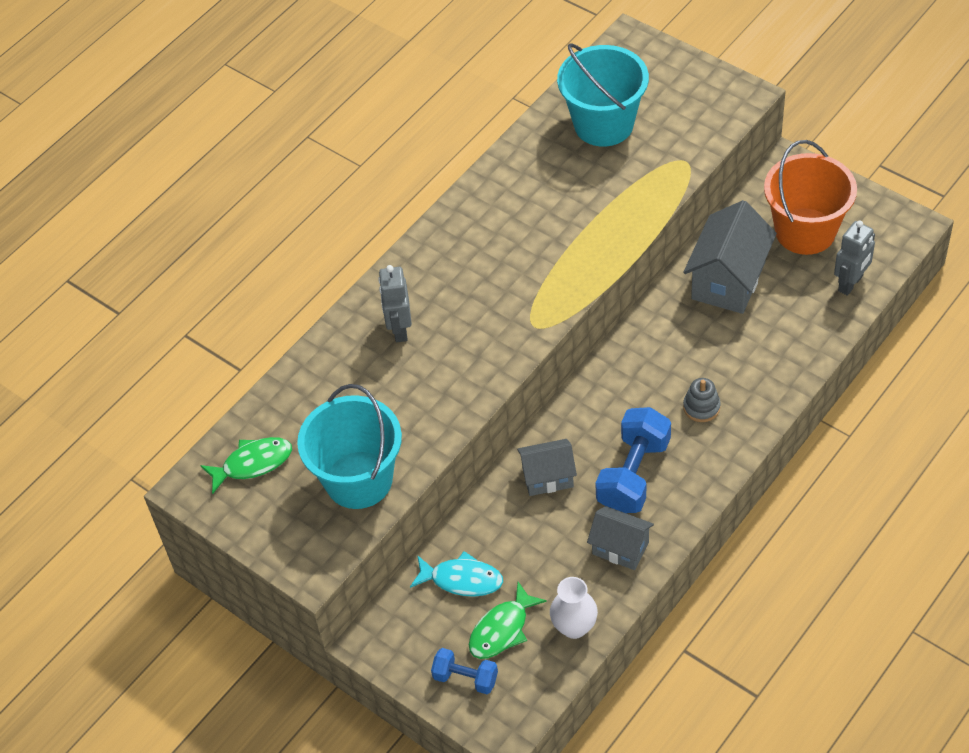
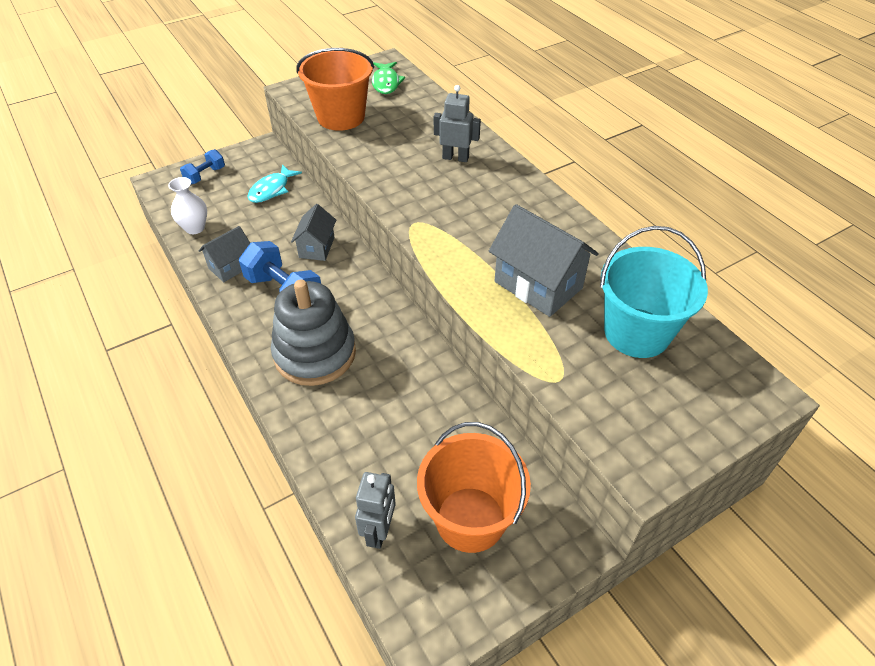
camera: 105 degrees right, 5 degrees down
turquoise bucket [297,384,402,509] -> orange bucket [296,48,374,131]
green fish [469,582,547,659] -> none
grey house [683,200,777,314] -> grey house moved to [489,204,599,317]
grey stacking toy [683,378,721,422] -> grey stacking toy [271,280,356,386], size x2.43
grey robot [834,220,875,296] -> grey robot turned 135 degrees counterclockwise [355,472,396,549]

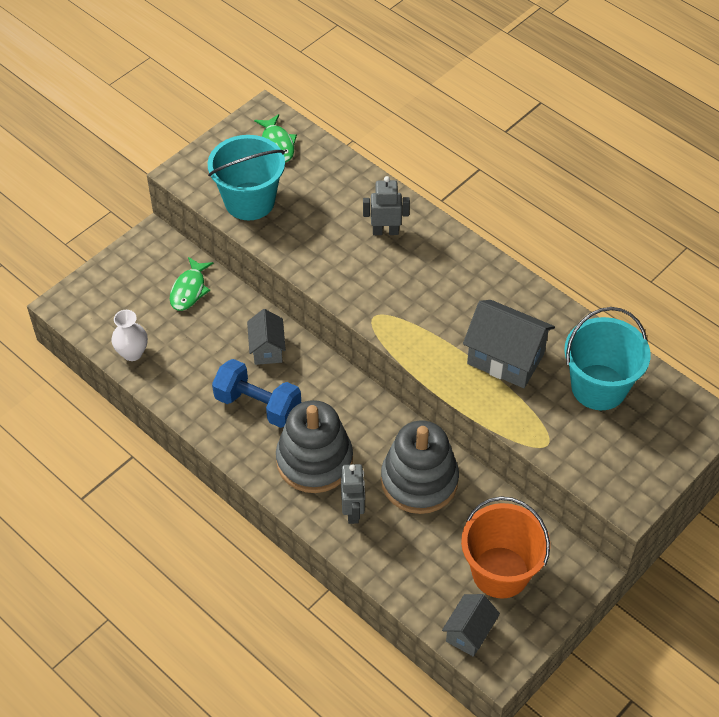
camera: 15 degrees left, 5 degrees up
blue dumbbell [180,149,225,184] -> none
grey house [199,226,250,282] -> grey house moved to [442,594,500,657]
turquoise fish [248,164,302,203] -> green fish [170,257,214,311]
orange bucket [296,48,374,131] -> turquoise bucket [208,135,285,220]
grey robot [355,472,396,549] -> grey robot moved to [341,464,365,524]
none -> grey stacking toy [381,421,459,514]

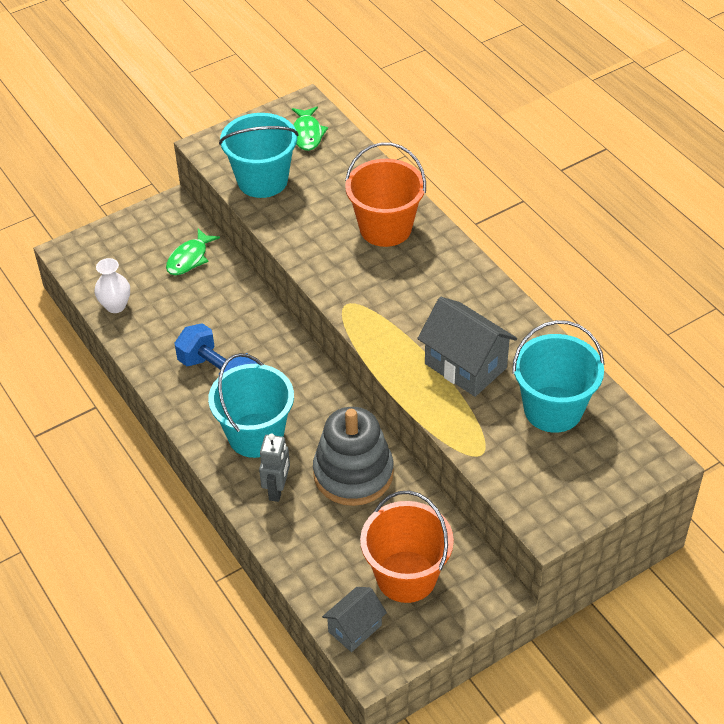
camera: 15 degrees right, 5 degrees down
grey house [247,309,286,365] -> none
grey stacking toy [276,400,353,493] -> turquoise bucket [208,353,294,458]
grey robot [363,176,410,235] -> orange bucket [345,143,426,247]

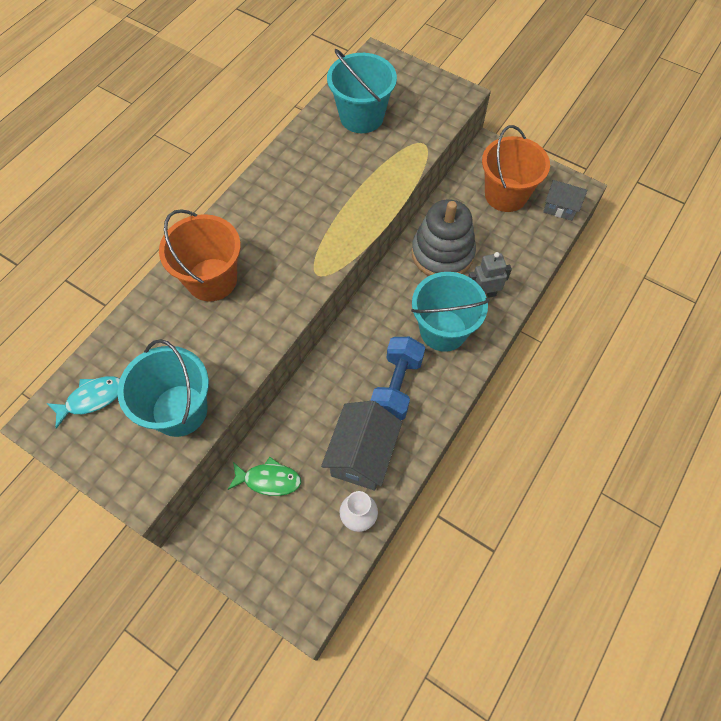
camera: 115 degrees left, 15 degrees up
green fish [292,107,328,151] -> turquoise fish [47,376,120,429]
grey house [417,297,517,397] -> grey house moved to [321,401,402,491]

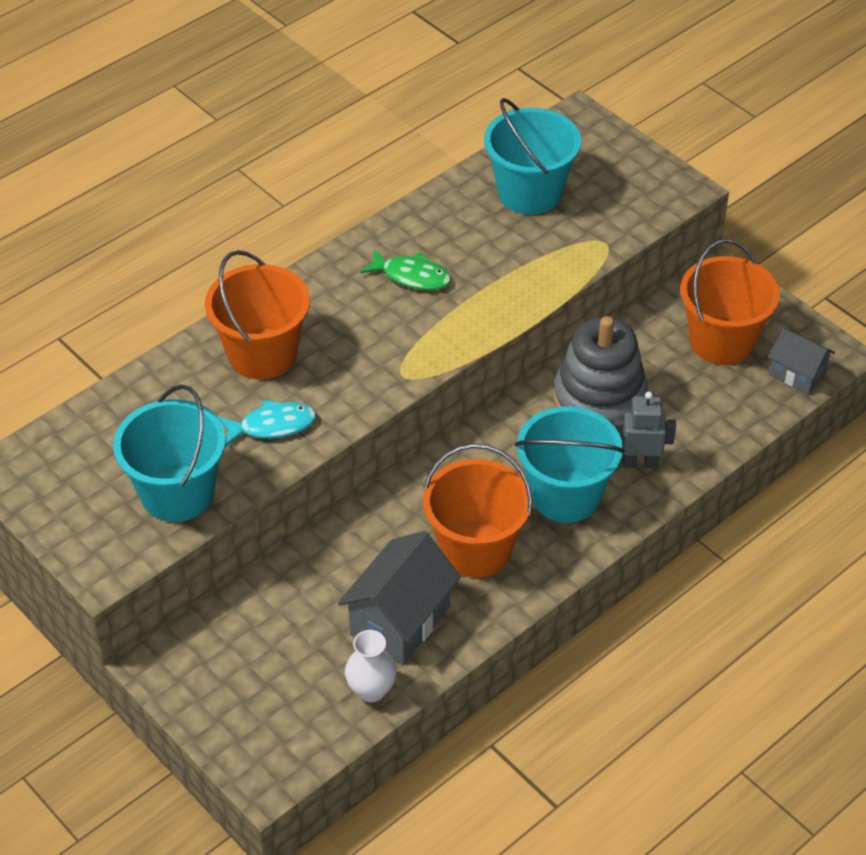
camera: 15 degrees right, 15 degrees down
turquoise fish [47,376,120,429] -> turquoise fish moved to [219,400,316,447]
green fish [228,457,301,496] -> green fish moved to [360,249,451,290]
blue dumbbell [370,337,425,421] -> orange bucket [423,444,533,578]

